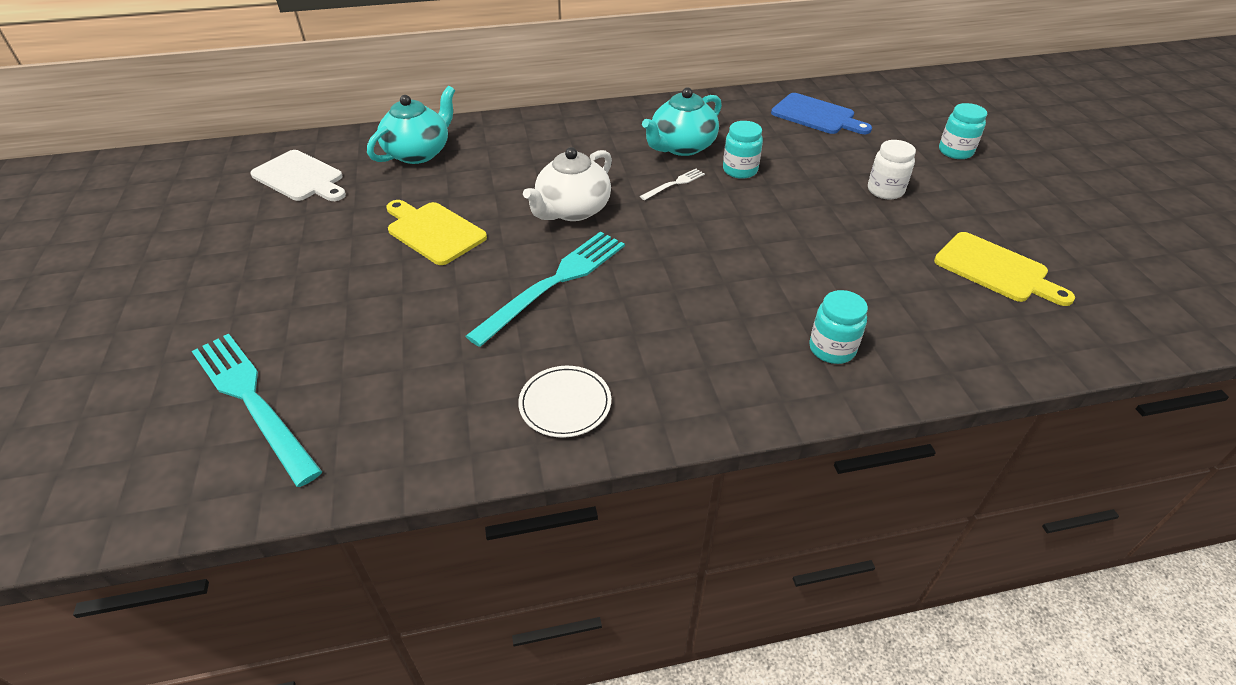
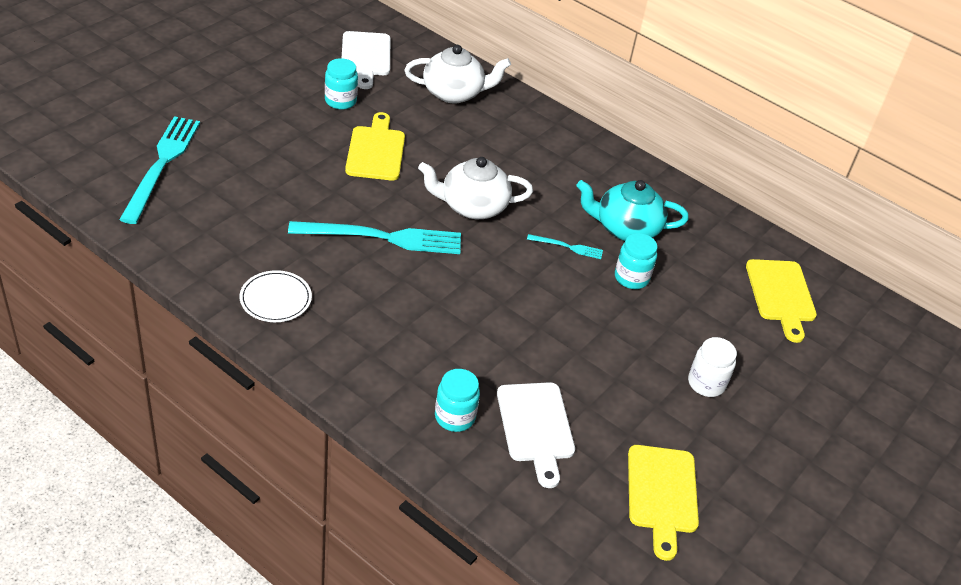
camera: 45 degrees right, 0 degrees up
turquoise teapot [367,86,455,164] -> white teapot [404,45,511,103]
white fork [640,169,705,200] -> turquoise fork [527,234,603,259]
blue cutting board [771,93,872,134] -> yellow cutting board [746,259,817,343]
turquoise jar [939,103,987,159] -> turquoise jar moved to [325,58,358,110]
none -> white cutting board [497,382,575,488]

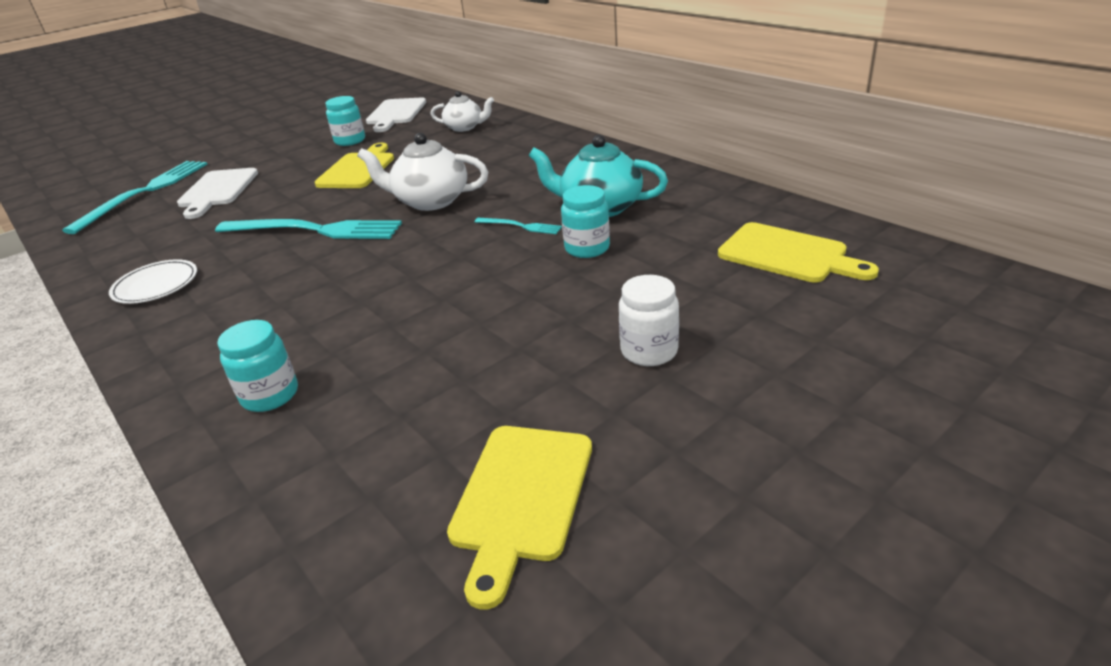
camera: 20 degrees right, 10 degrees down
white teapot [404,45,511,103] -> white teapot [431,91,494,132], size x0.64
white cutting board [497,382,575,488] -> white cutting board moved to [177,168,258,219]
yellow cutting board [746,259,817,343] -> yellow cutting board turned 60 degrees counterclockwise [718,222,879,283]

